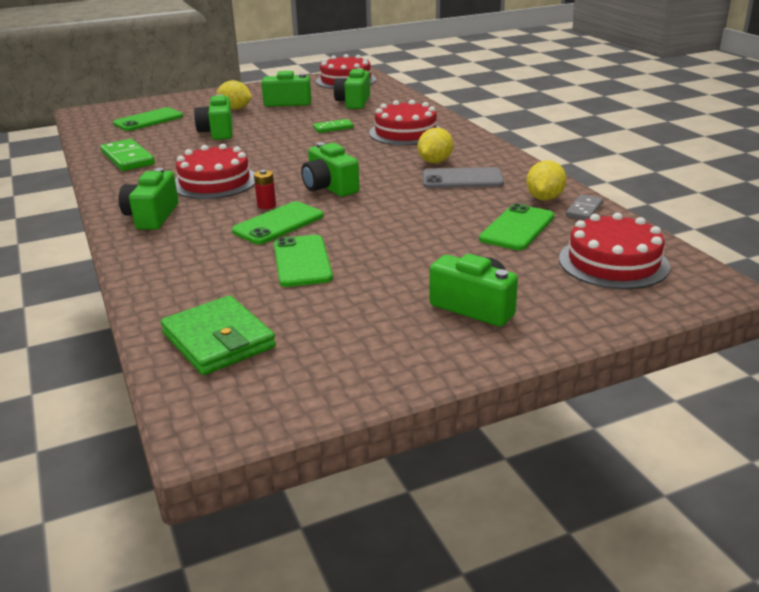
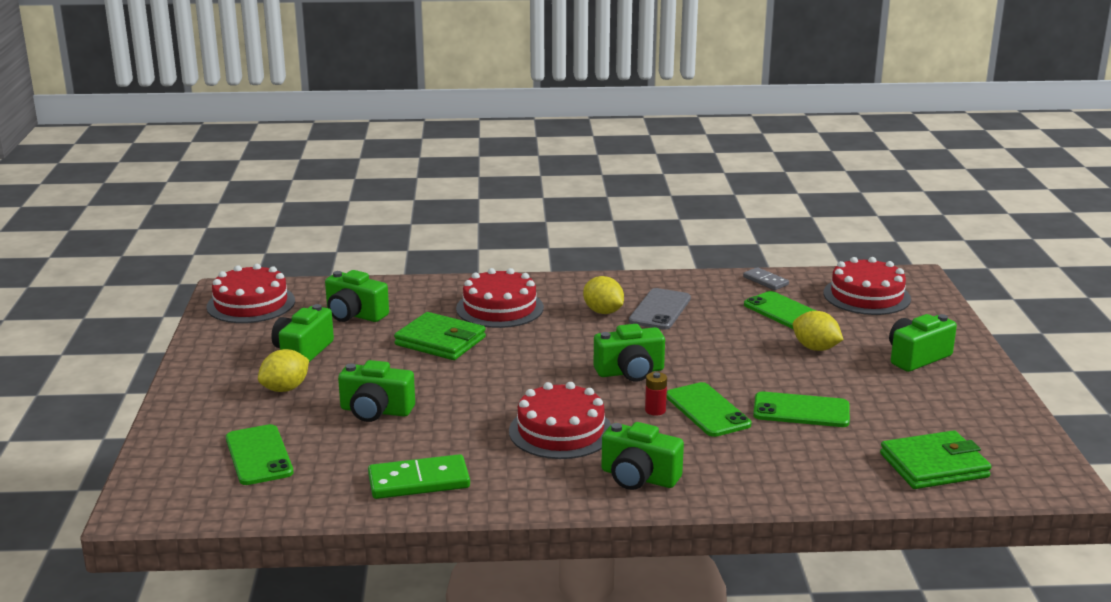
camera: 70 degrees left, 5 degrees down
green domino [313,119,353,133] -> green wallet [394,312,486,360]
yellow lemon [526,160,566,200] -> yellow lemon moved to [793,311,844,351]

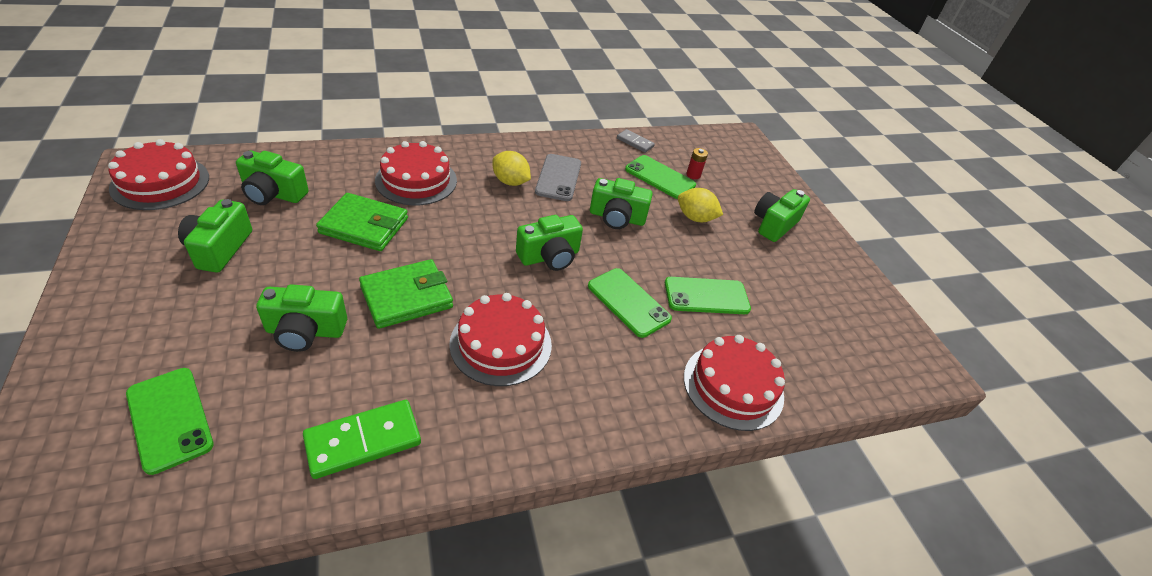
camera: 20 degrees left, 20 degrees up
yellow lemon [258,349,309,392] -> none
green camera [602,422,684,490] -> green camera moved to [590,178,653,229]
red battery [645,372,667,416] -> red battery moved to [686,148,708,179]
red cake [823,257,911,315] -> red cake moved to [684,335,785,431]
green wallet [880,430,992,489] -> green wallet moved to [359,259,453,329]

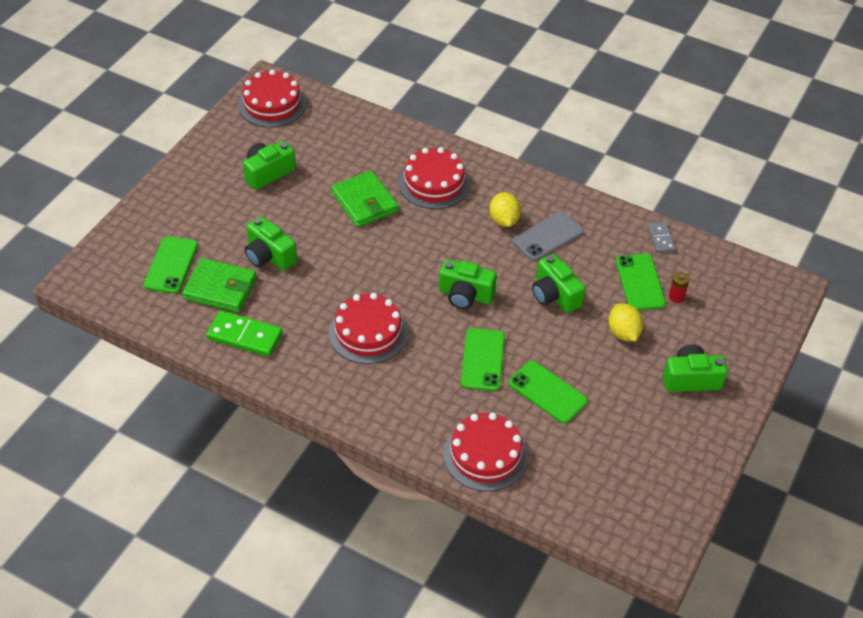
camera: 50 degrees right, 5 degrees up
green camera [236,151,309,205] -> none
green wallet [359,259,453,329] -> green wallet moved to [182,258,257,312]

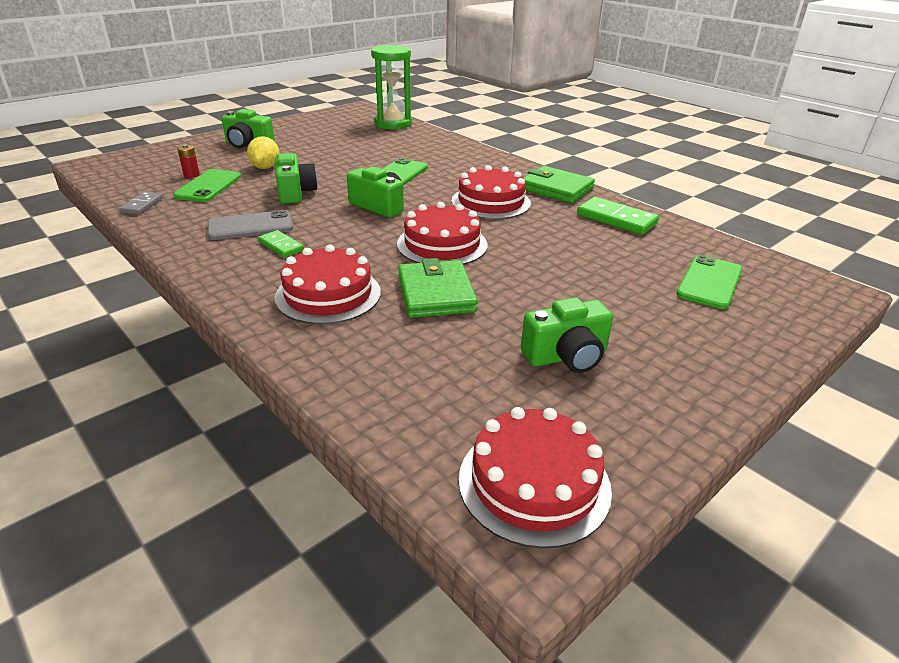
camera: 160 degrees left, 15 degrees down
green wallet [182,258,257,312] -> green wallet moved to [524,166,595,203]
green camera [245,216,297,271] -> none
red cake [443,412,528,491] -> red cake moved to [397,202,488,265]
yellow lemon [489,192,521,227] -> green domino [258,230,304,257]
green phone [509,361,588,424] -> none
none -> green hourglass [371,45,412,130]

